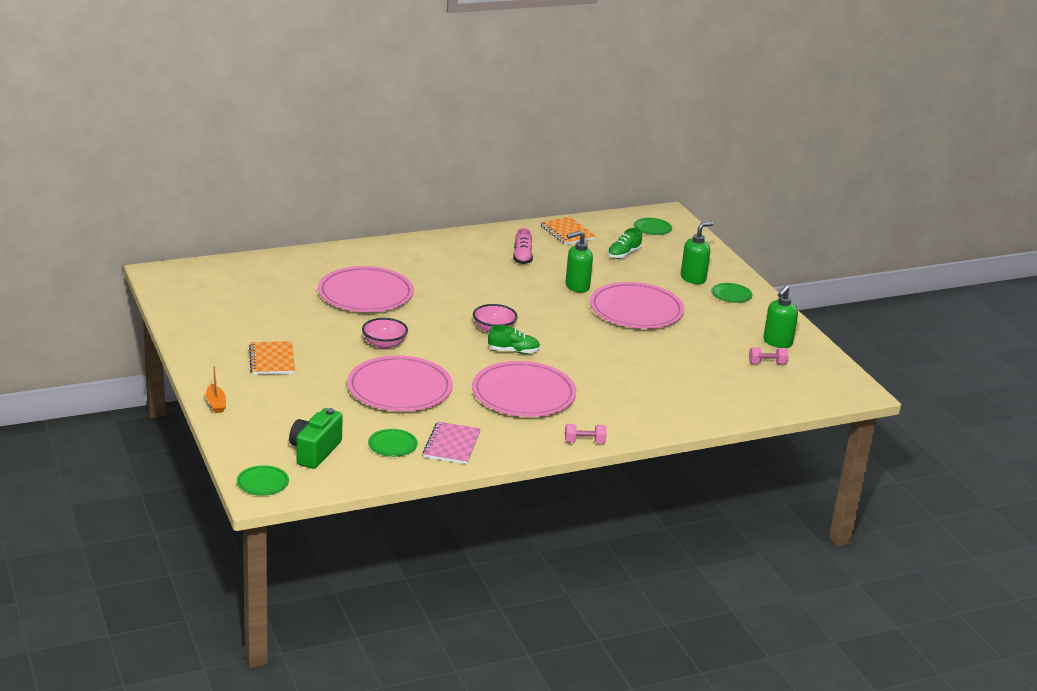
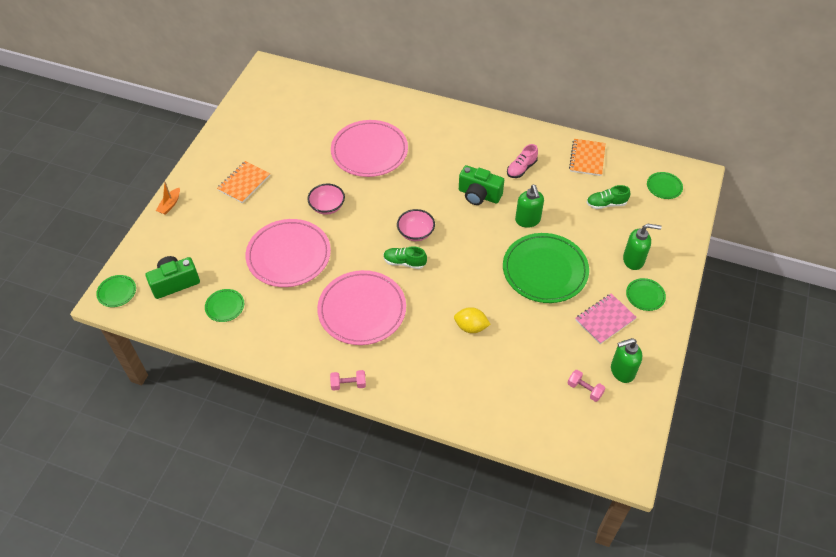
camera: 45 degrees right, 25 degrees up
pink notebook [423,422,481,464] -> pink notebook moved to [575,293,637,344]
green shoe [488,325,540,354] -> green shoe turned 150 degrees clockwise [383,246,427,269]
green soap dispenser [565,230,593,293] -> green soap dispenser turned 120 degrees counterclockwise [515,185,544,228]
pink dumbbell [565,424,607,443] -> pink dumbbell turned 45 degrees counterclockwise [330,370,366,391]
pink plate [590,282,684,329] -> green plate [503,233,589,303]
none -> yellow lemon [454,307,491,333]
none -> green camera [459,165,504,205]

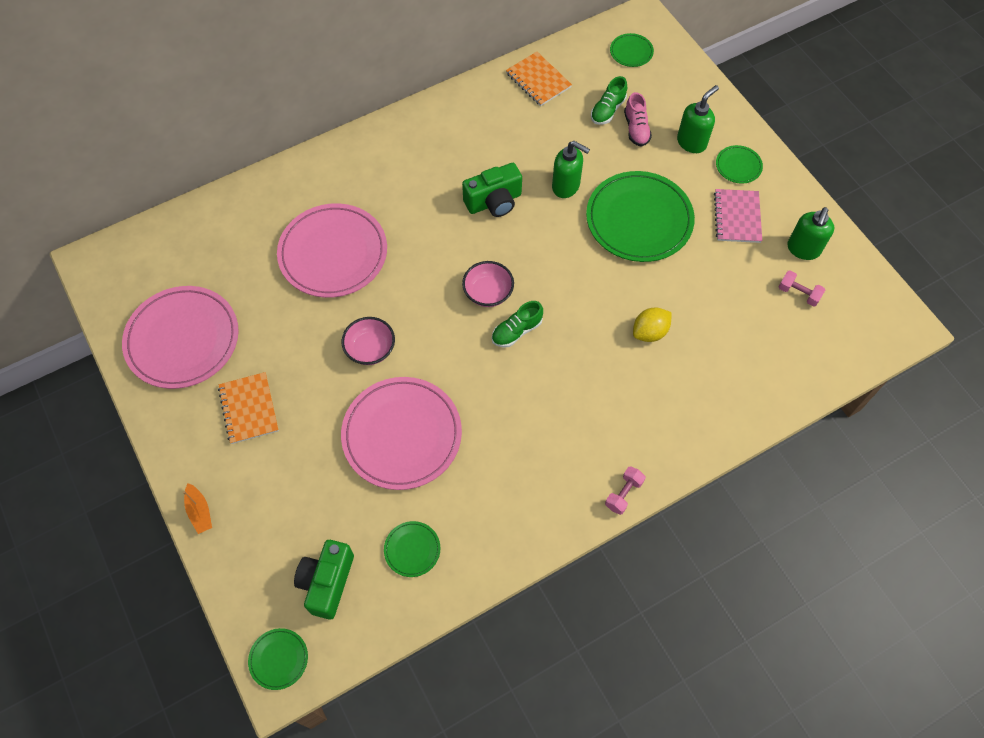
camera: 50 degrees left, 10 degrees up
pink plate [317,270,406,345] -> pink plate moved to [122,286,239,389]
pink shoe [507,144,538,178] -> pink shoe moved to [624,92,652,147]
pink dumbbell [568,370,605,402] -> pink dumbbell turned 45 degrees clockwise [779,270,825,307]

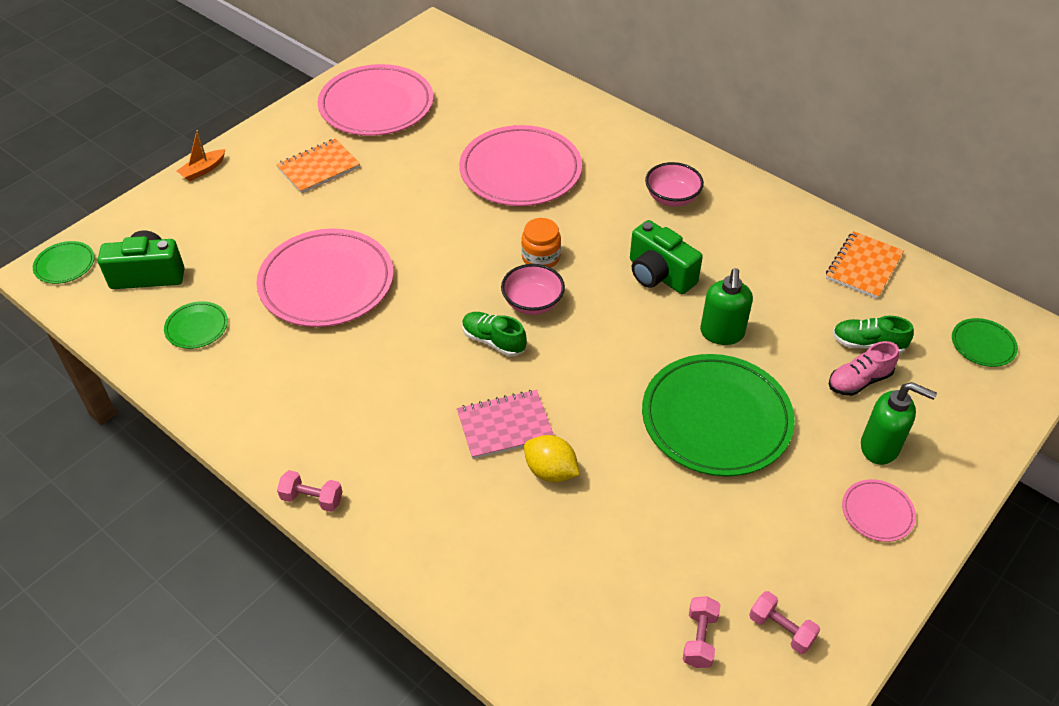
camera: 70 degrees right, 15 degrees down
pink bowl [342,317,395,365] -> pink bowl moved to [645,162,704,206]
pink notebook [714,189,762,243] -> pink notebook moved to [457,390,554,459]
green plate [716,145,763,184] -> pink plate [842,479,916,542]
green soap dispenser [787,207,834,260] -> pink dumbbell [749,591,820,654]
none -> orange jar [521,218,561,268]

